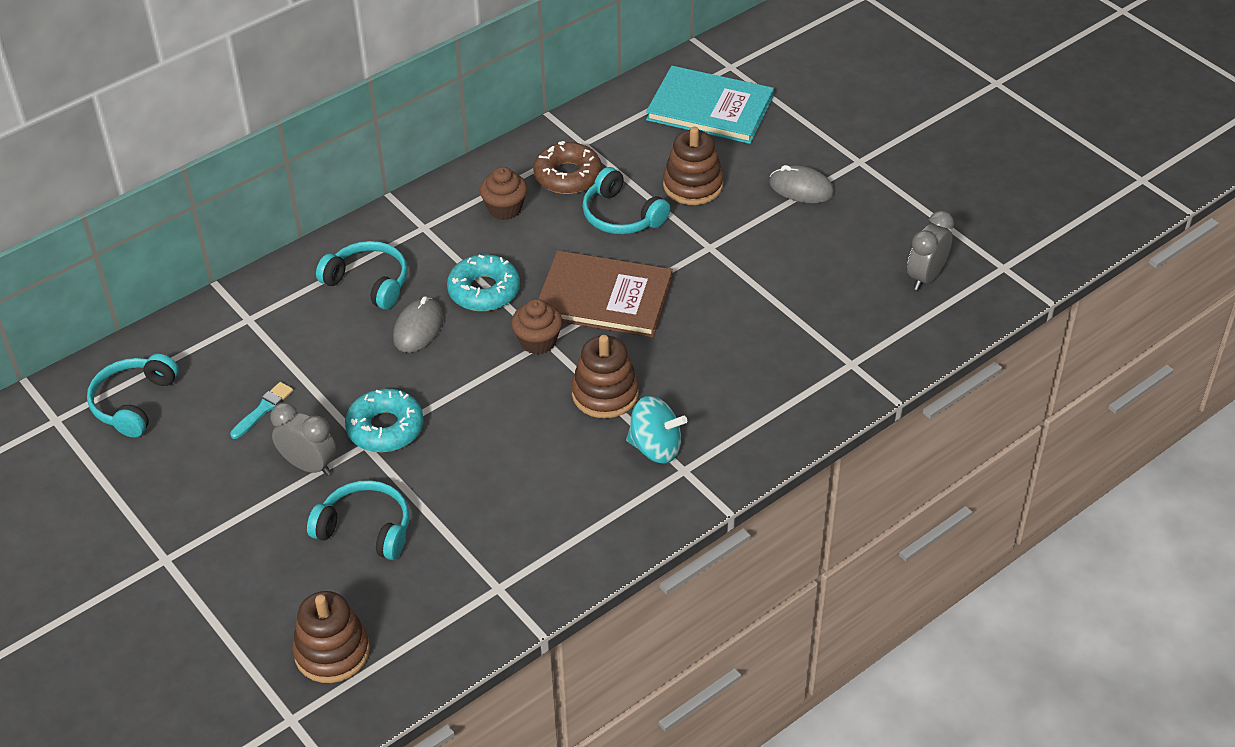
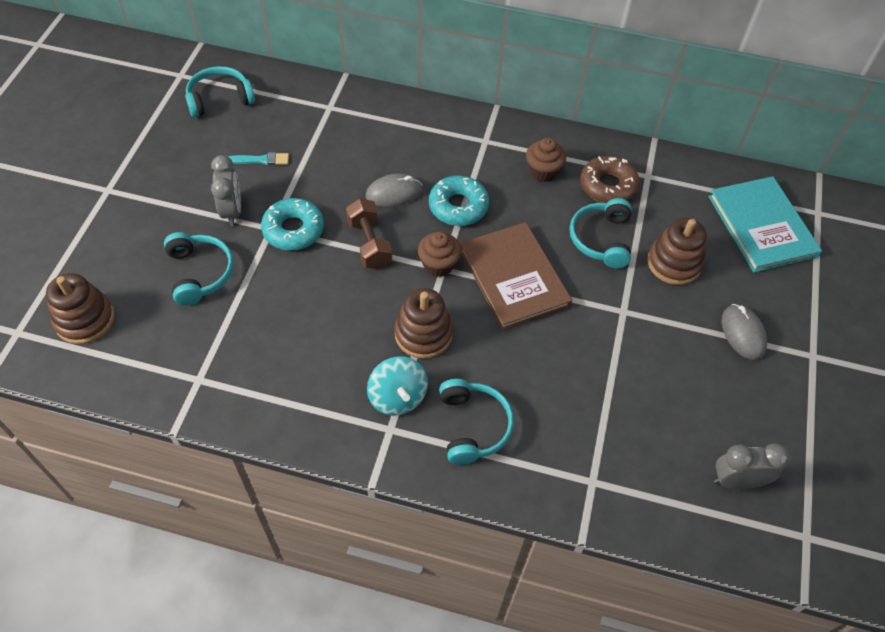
camera: 50 degrees right, 10 degrees up
turquoise headphones [316,241,408,310] -> turquoise headphones moved to [439,379,514,464]
none -> brown dumbbell [346,199,392,269]

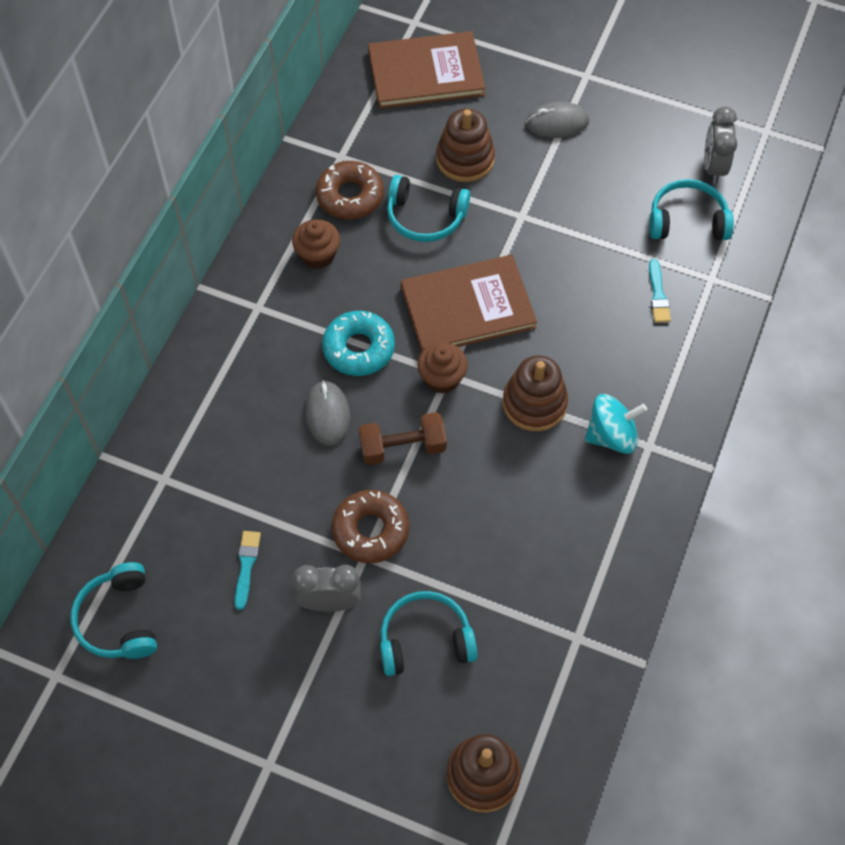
camera: 80 degrees left, 5 degrees up
turquoise donut [261,198,324,251] -> brown donut [332,490,409,563]
turquoise headphones [439,379,514,464] -> turquoise headphones moved to [649,179,734,240]
turquoise book [708,176,822,273] -> brown book [368,31,485,109]
none -> turquoise brush [649,259,671,323]

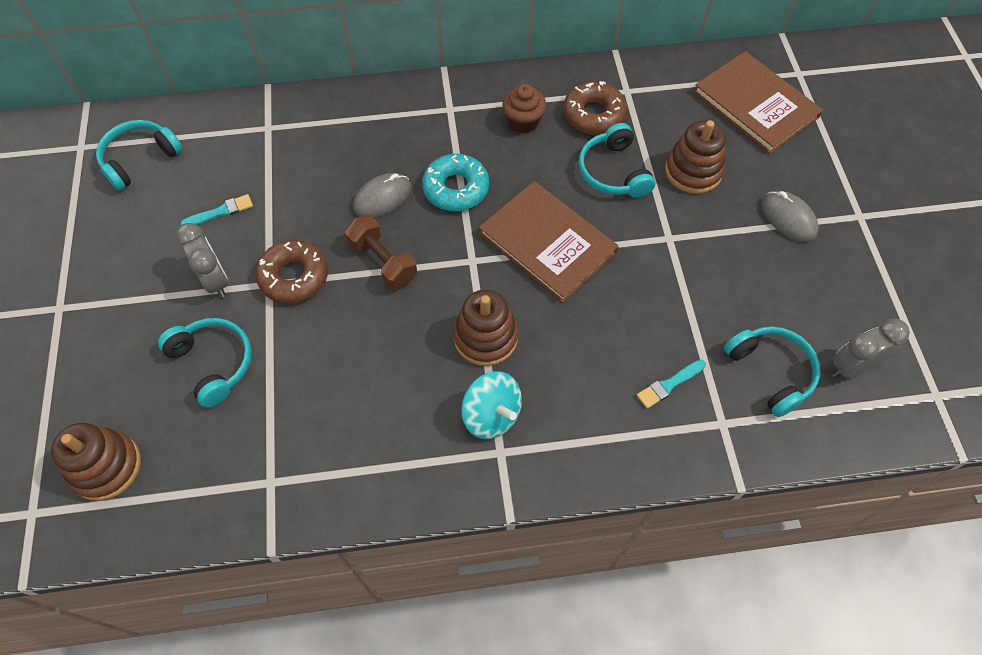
camera: 60 degrees right, 0 degrees up
brown cupcake [417,342,468,394] -> none

